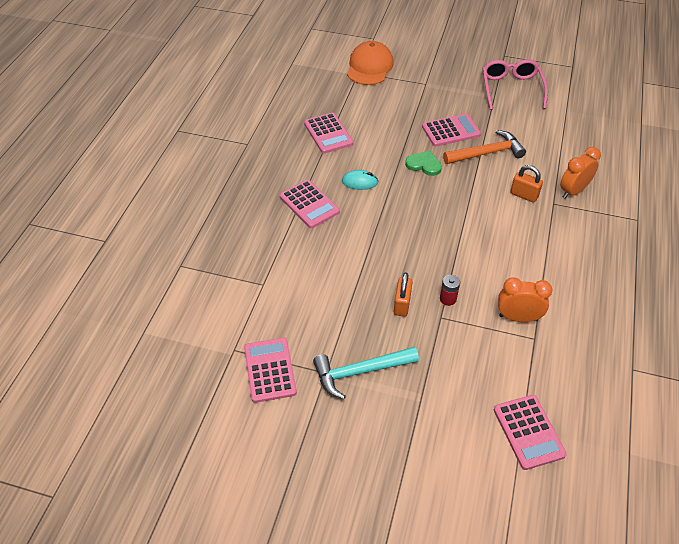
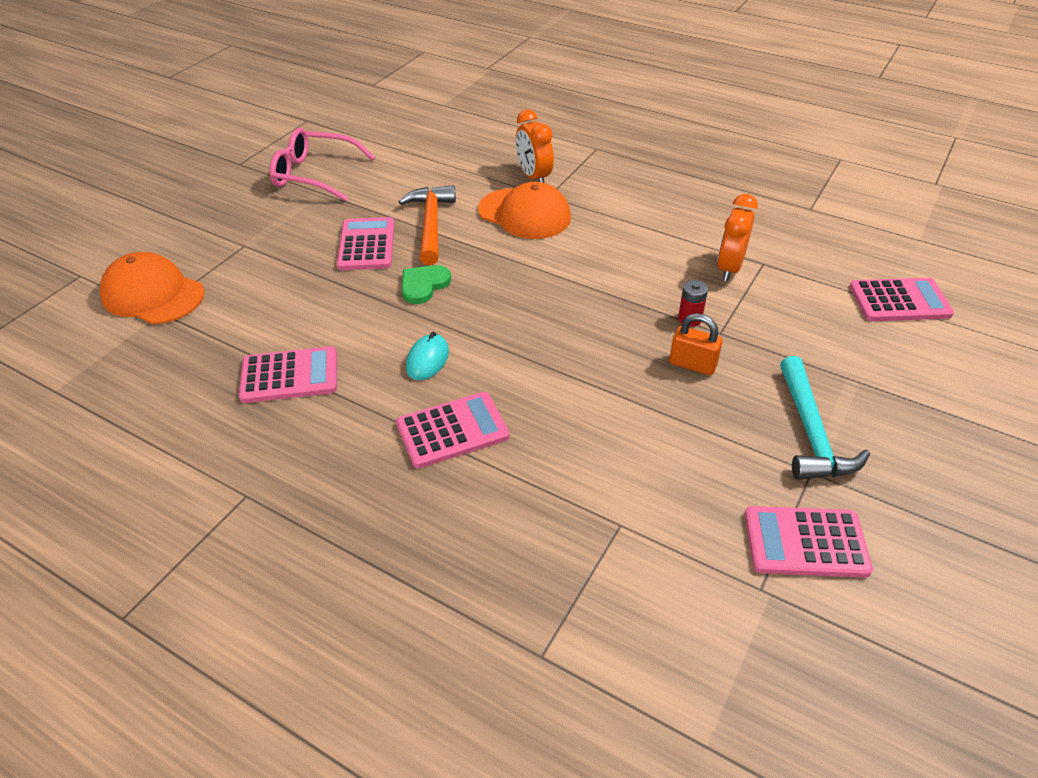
camera: 75 degrees left, 5 degrees down
orange padlock [510,165,543,202] -> orange cap [478,182,571,239]

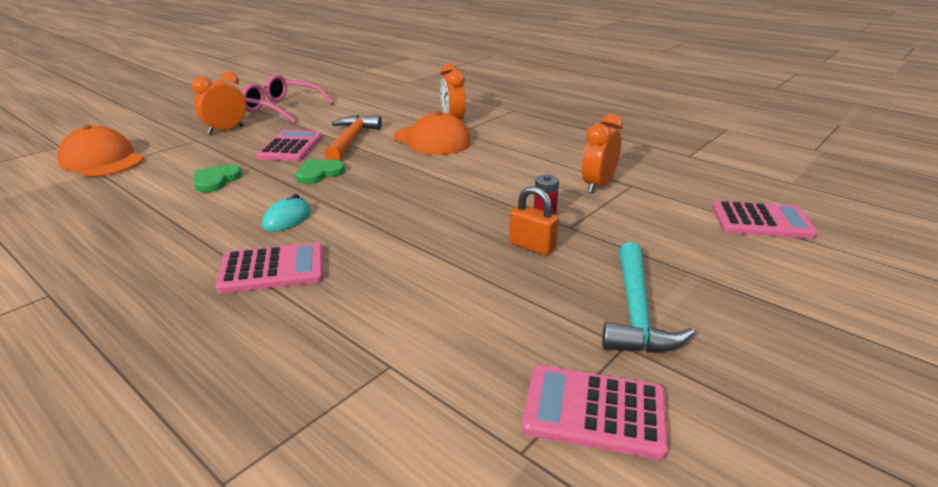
camera: 10 degrees right, 15 degrees down
pink calculator [239,346,337,403] -> none
none -> orange clock [192,71,246,135]
none -> green heart [194,164,242,192]

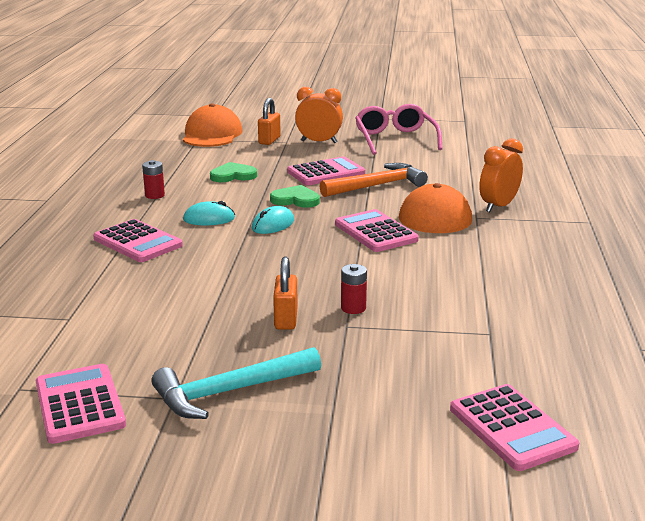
camera: 55 degrees right, 5 degrees down
orange clock [582,114,623,193] -> none
none -> red battery [142,160,165,199]
none -> turquoise mouse [252,206,294,234]
none -> orange padlock [258,98,281,145]
none -> pink calculator [335,209,419,252]

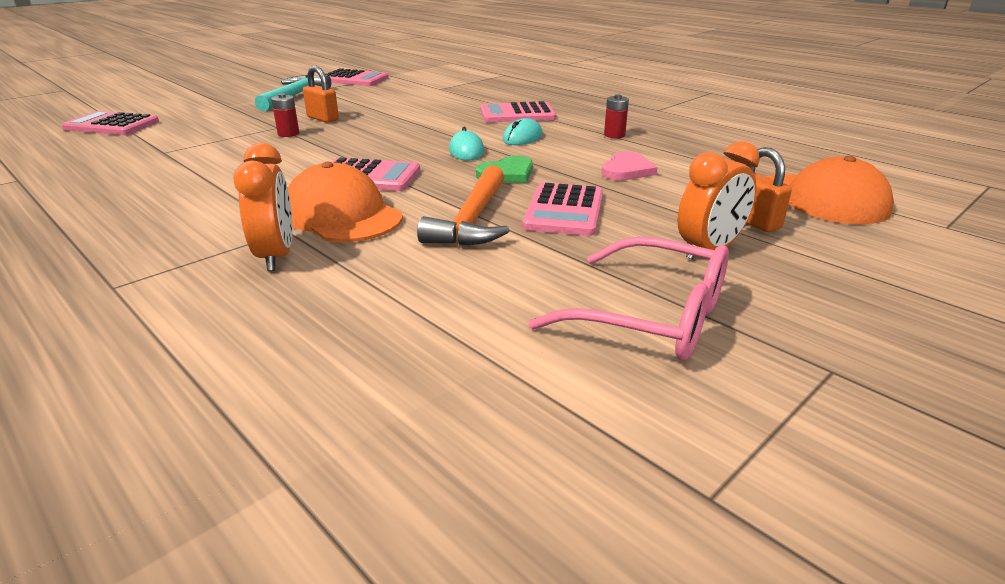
camera: 130 degrees right, 5 degrees up
green heart [210,162,257,182] -> pink heart [601,151,658,180]

